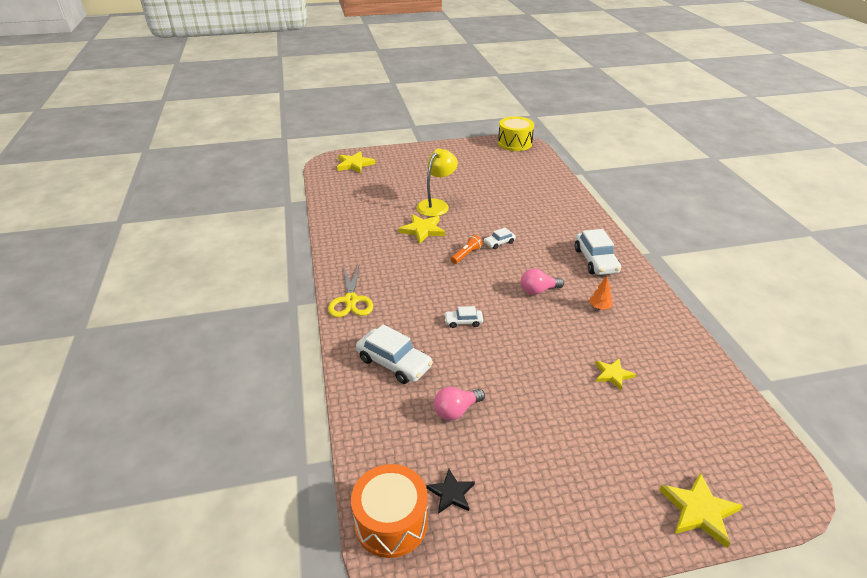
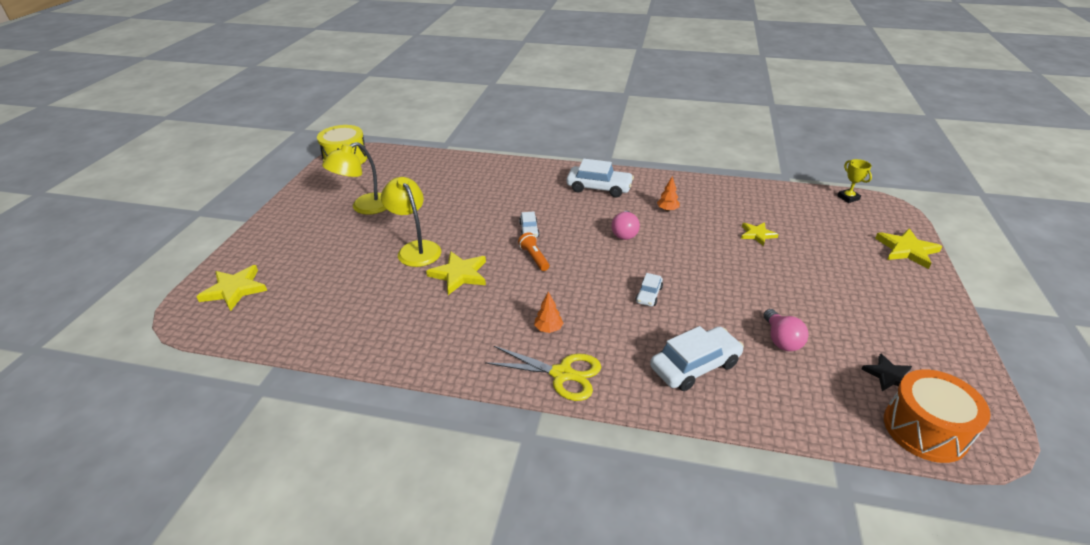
camera: 65 degrees left, 0 degrees up
none -> yellow lamp [322,142,387,215]
none -> orange tree [534,292,563,333]
none -> yellow trophy [837,159,872,203]

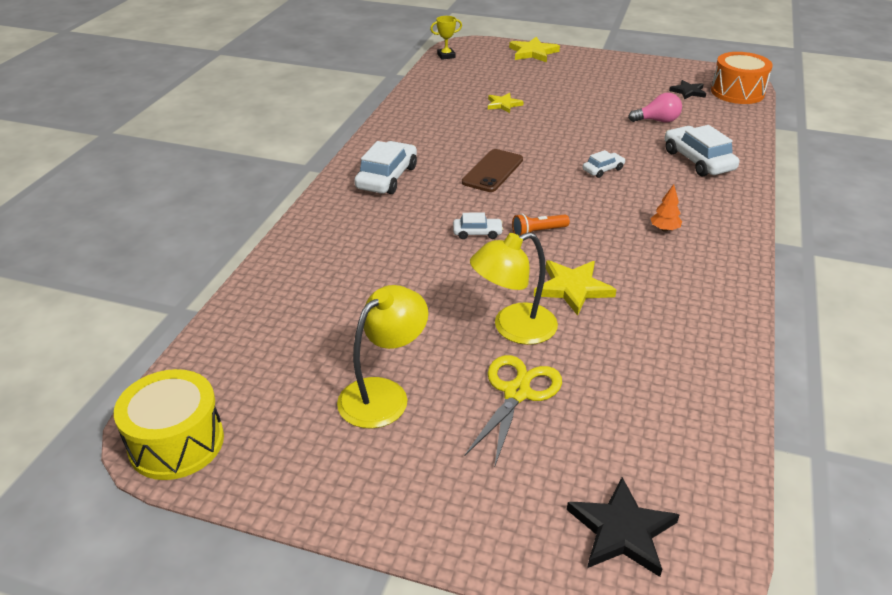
camera: 85 degrees left, 0 degrees up
yellow star [196,265,267,311] -> black star [567,477,679,577]
yellow lamp [322,142,387,215] -> yellow lamp turned 105 degrees counterclockwise [337,285,428,429]
yellow scissors [485,346,601,401] -> yellow scissors moved to [464,355,562,465]
pink light bulb [612,211,640,240] -> brown phone [462,149,523,192]
white car [636,273,663,306] -> white car turned 60 degrees counterclockwise [583,150,625,178]
orange tree [657,176,680,211] -> none

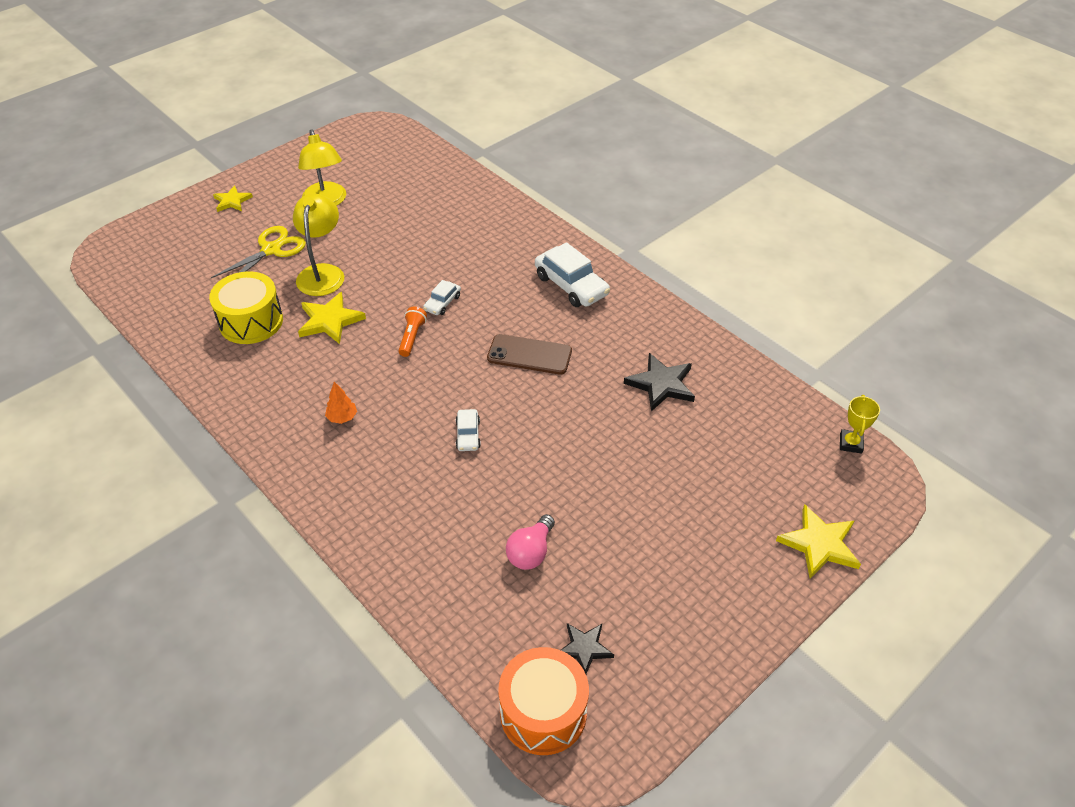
camera: 120 degrees right, 10 degrees up
yellow drum [114,369,224,480] -> yellow drum moved to [209,271,283,344]
brown phone [462,149,523,192] -> brown phone turned 45 degrees counterclockwise [487,334,572,375]
yellow scissors [464,355,562,465] -> yellow scissors turned 105 degrees counterclockwise [211,226,306,278]
yellow star [488,93,524,113] -> yellow star moved to [213,186,253,212]
black star [567,477,679,577] -> black star moved to [624,353,695,411]
white car [665,125,739,176] -> none

